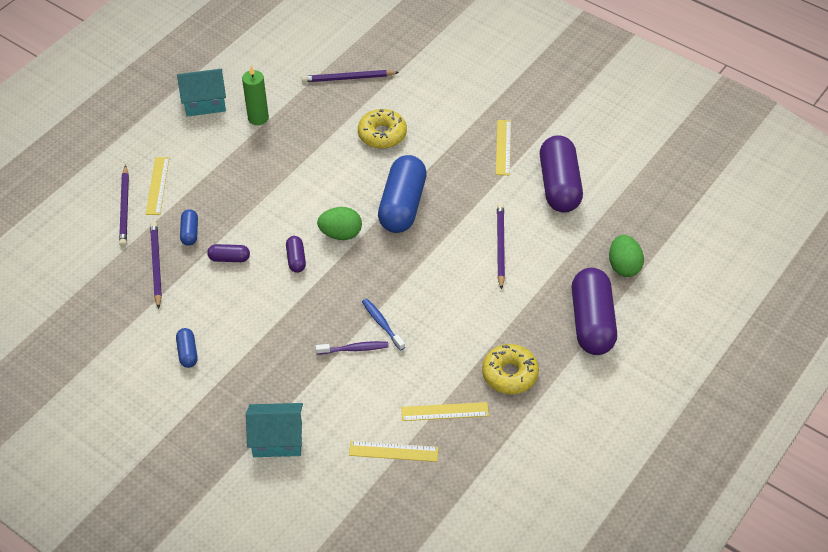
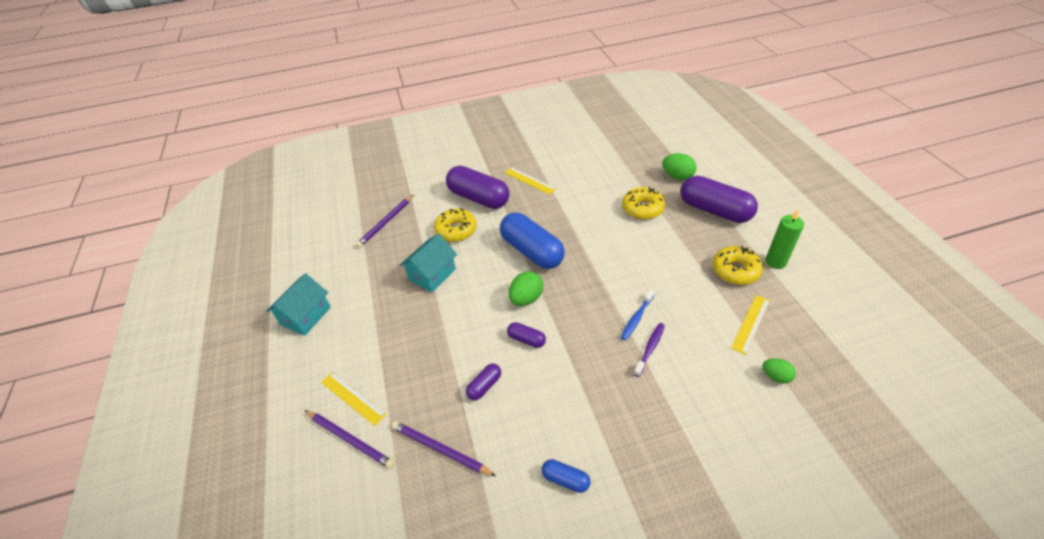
camera: 50 degrees left, 5 degrees down
blue capsule [180,209,198,246] -> none
green candle [242,66,269,125] -> green candle moved to [765,210,804,269]
turquoise house [246,403,303,457] -> turquoise house moved to [400,234,457,293]
yellow ruler [349,441,439,462] -> green egg [763,358,796,383]
blue toothbrush [362,298,405,351] -> blue toothbrush turned 60 degrees counterclockwise [621,289,655,341]
purple pencil [497,203,505,290] -> none
purple capsule [540,135,583,213] -> purple capsule moved to [446,166,509,209]
none -> yellow donut [622,187,665,219]

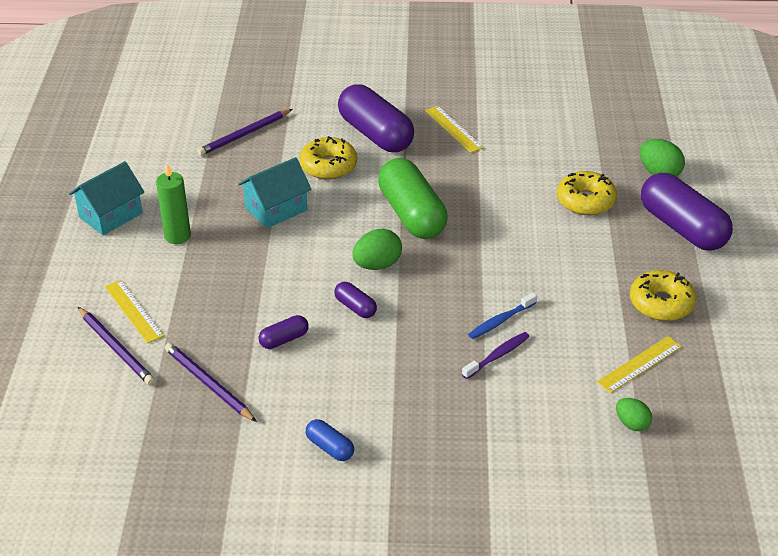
camera: 15 degrees right, 5 degrees down
blue capsule [500,213,565,269] -> green capsule [378,158,448,239]
green candle [765,210,804,269] -> green candle moved to [156,164,191,244]

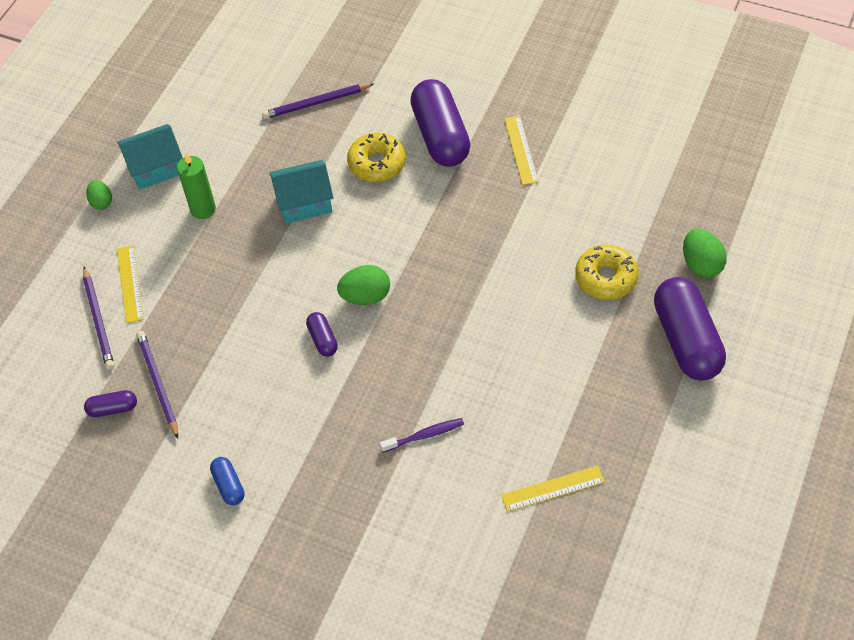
camera: 25 degrees right, 15 degrees up
purple capsule [259,315,309,349] -> purple capsule moved to [84,390,137,417]
green capsule [378,158,448,239] -> none
blue toothbrush [468,292,537,339] -> none
green egg [616,398,652,431] -> green egg moved to [86,180,112,210]
yellow donut [630,270,696,321] -> none

